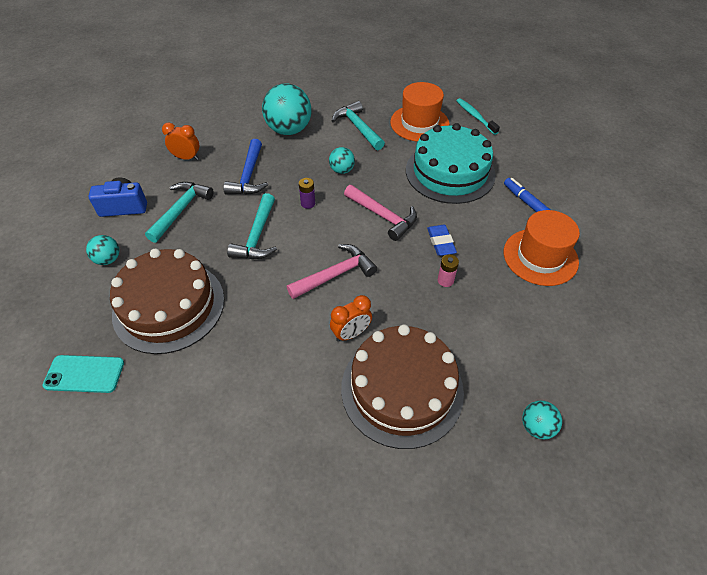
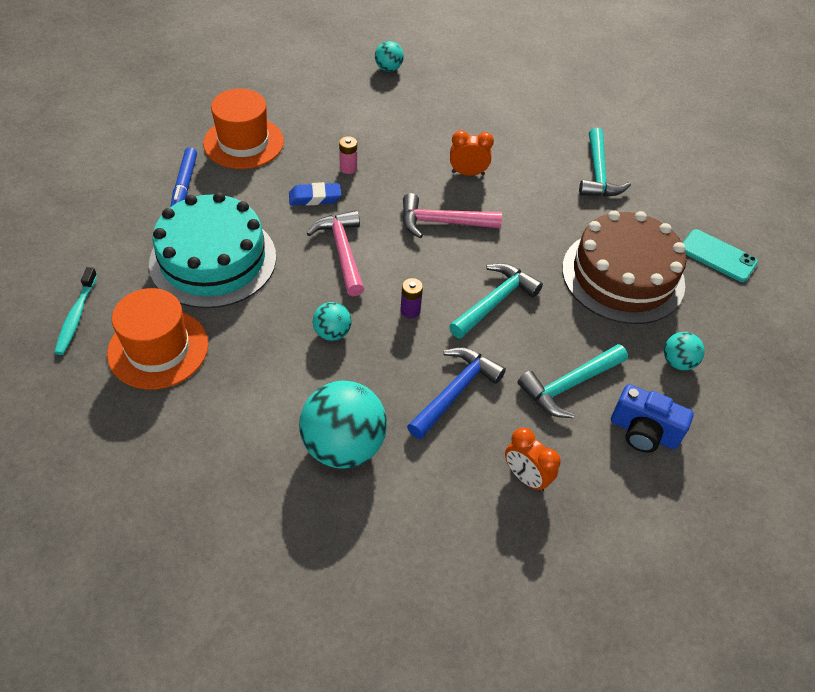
camera: 150 degrees left, 0 degrees up
turquoise hammer [332,101,385,150] -> turquoise hammer moved to [579,128,631,197]
brown cake [341,325,464,449] -> none
blue eraser [427,225,457,256] -> blue eraser turned 60 degrees clockwise [289,182,341,206]

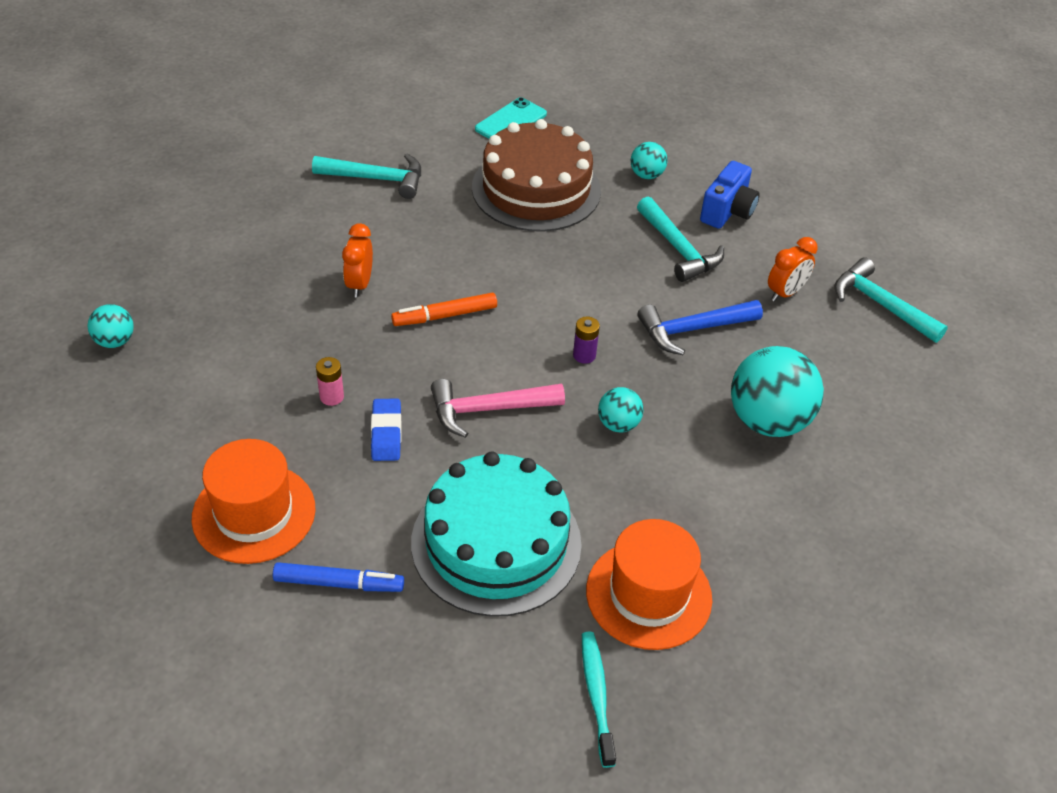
camera: 85 degrees left, 5 degrees down
turquoise toothbrush [54,267,97,355] -> turquoise toothbrush turned 105 degrees counterclockwise [582,631,616,768]
pink hammer [402,193,502,238] -> orange marker [391,293,497,326]
blue hammer [407,347,506,439] -> blue hammer turned 60 degrees counterclockwise [638,300,763,355]
turquoise hammer [449,263,543,339] -> turquoise hammer moved to [834,257,948,343]

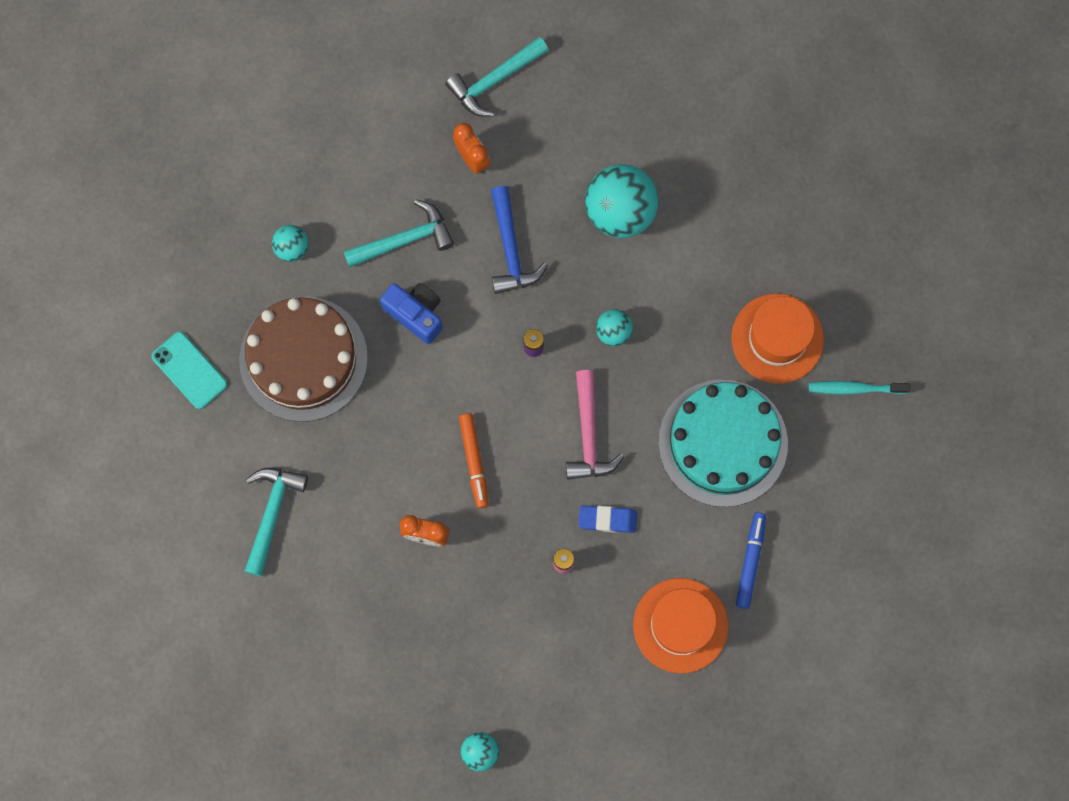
camera: 80 degrees left, 30 degrees up
blue camera [700,161,760,229] -> blue camera moved to [380,283,443,344]

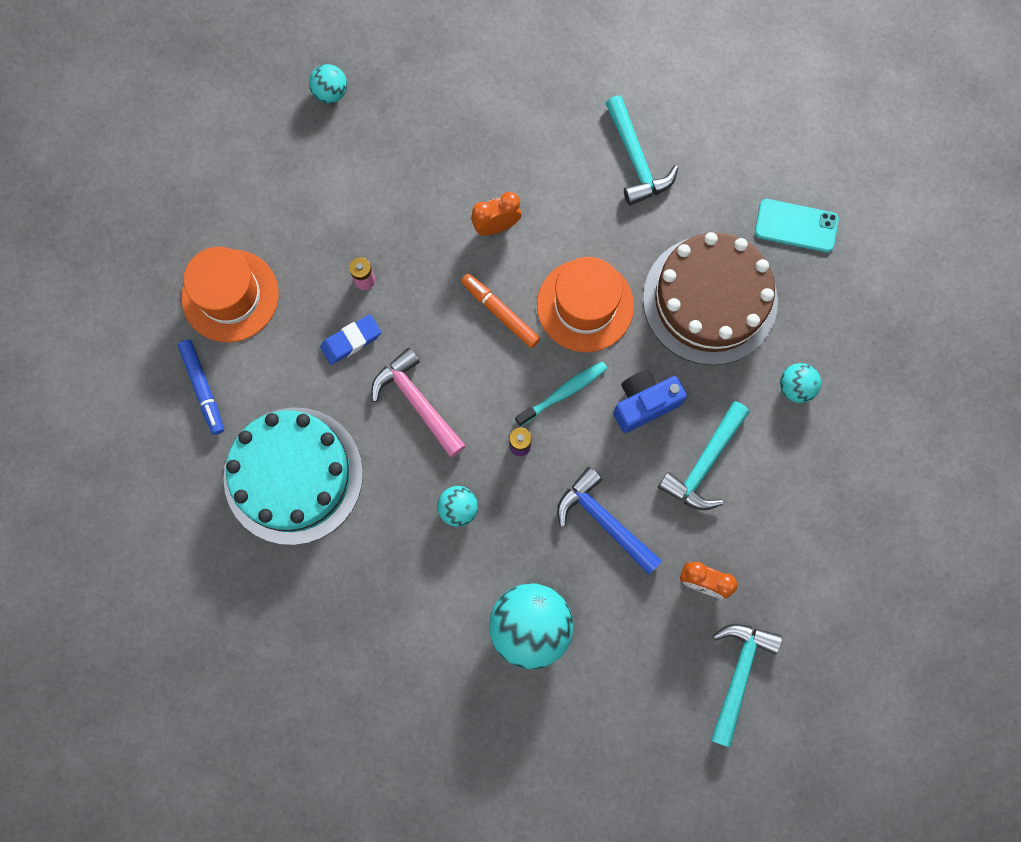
camera: 145 degrees right, 0 degrees up
blue camera [380,283,443,344] -> blue camera turned 150 degrees clockwise [613,370,687,433]
orange hat [731,294,824,384] -> orange hat moved to [537,257,634,352]
turquoise toothbrush [809,381,911,394] -> turquoise toothbrush moved to [515,361,608,427]

